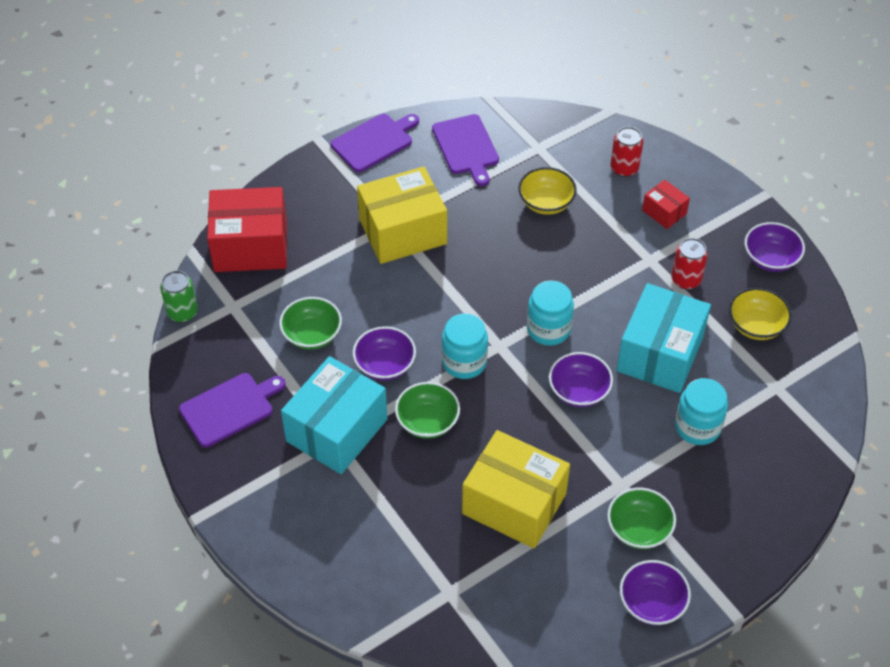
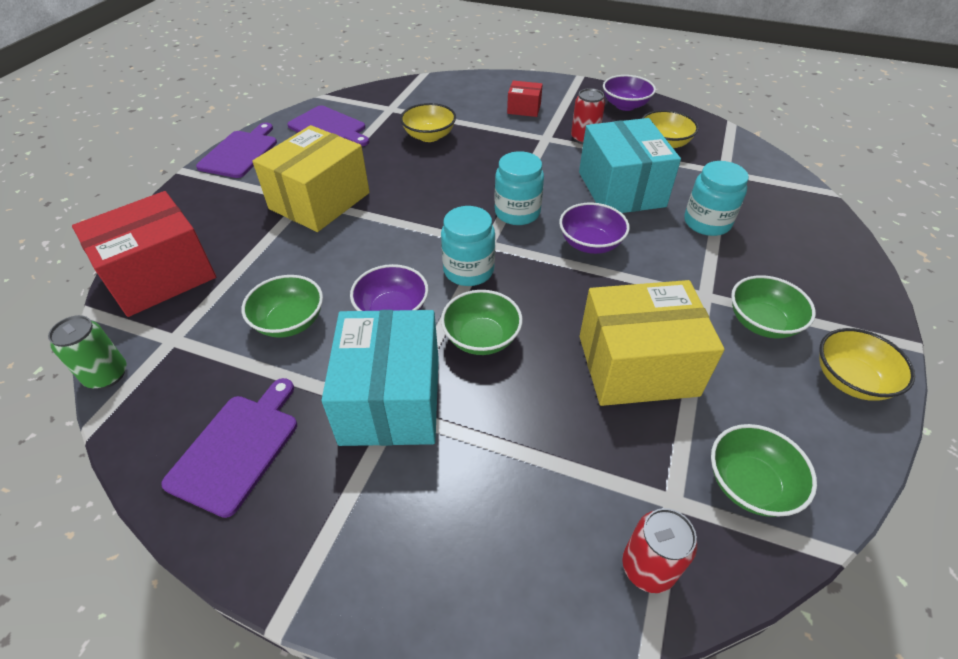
camera: 35 degrees left, 5 degrees down
red can [610,127,643,177] -> red can moved to [622,508,697,593]
purple bowl [620,560,691,625] -> yellow bowl [819,328,915,401]
none -> green bowl [711,424,817,517]

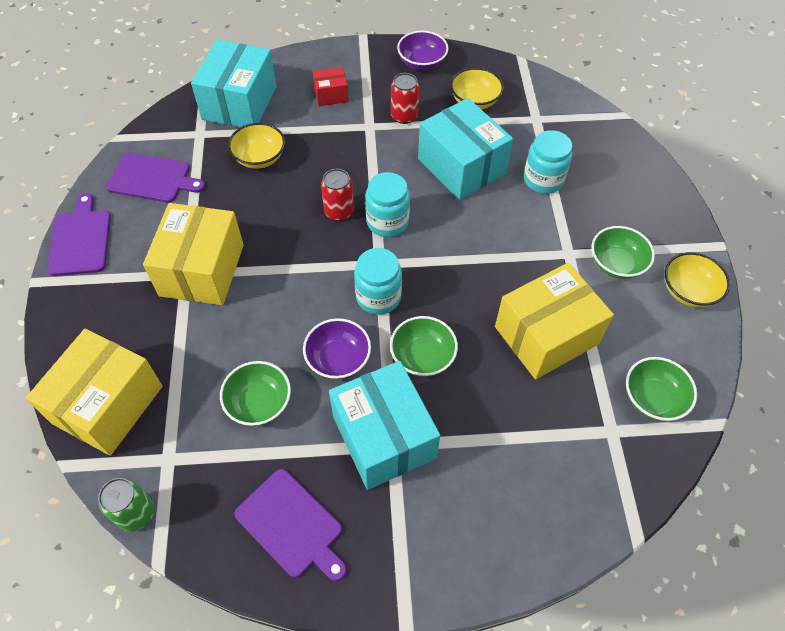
camera: 25 degrees left, 10 degrees up
red box [72,191,216,317] -> yellow box [26,329,163,456]
purple cutting board [161,378,297,518] -> purple cutting board turned 135 degrees clockwise [234,469,347,581]
purple bowl [559,202,630,254] -> none
red can [622,508,697,593] -> red can moved to [321,169,354,221]
none -> turquoise box [191,40,277,127]

